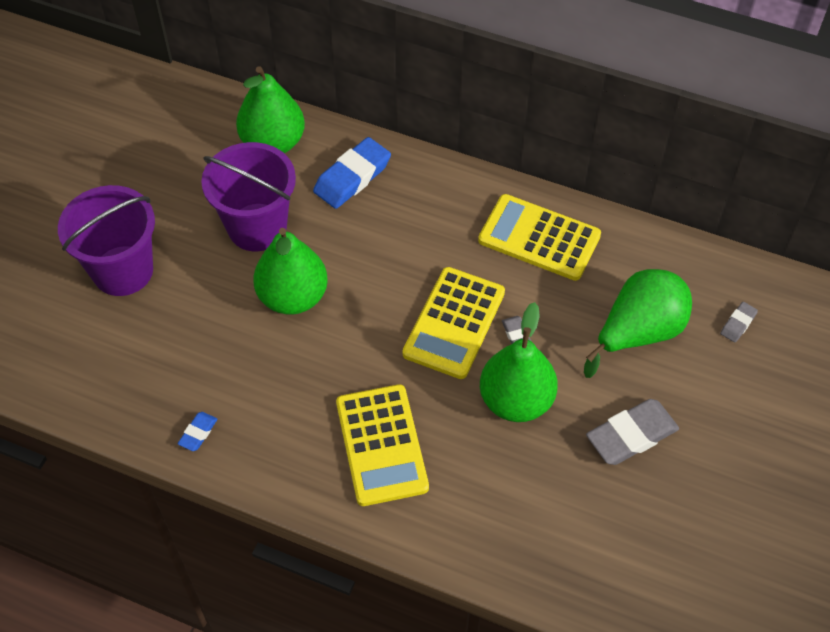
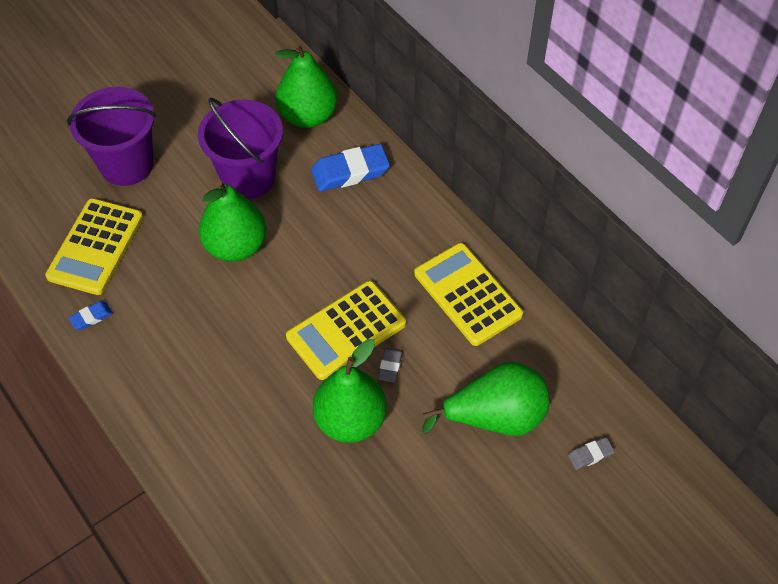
camera: 30 degrees right, 0 degrees up
yellow calculator [336,384,429,506] -> yellow calculator moved to [45,198,143,295]
grey eraser [586,399,679,465] -> none

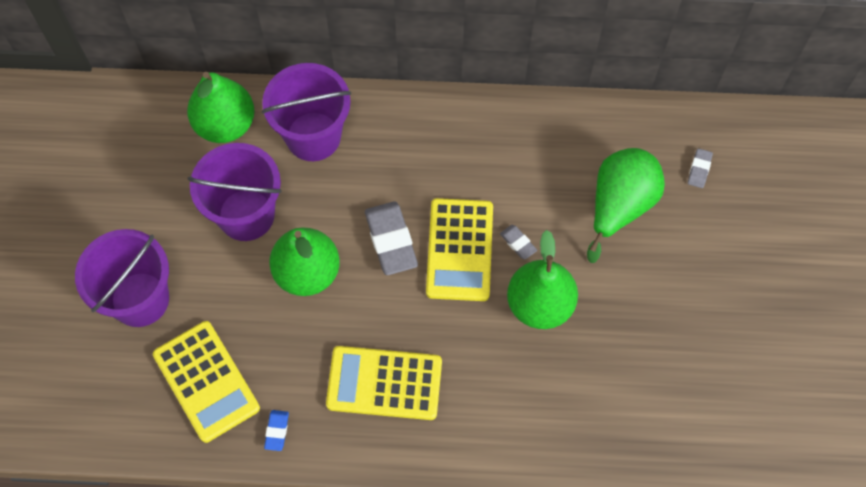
camera: 50 degrees left, 10 degrees up
blue eraser [311,144,390,192] -> purple bucket [262,63,351,161]
yellow calculator [414,243,523,346] -> yellow calculator moved to [326,346,442,420]
none -> grey eraser [365,201,418,275]

